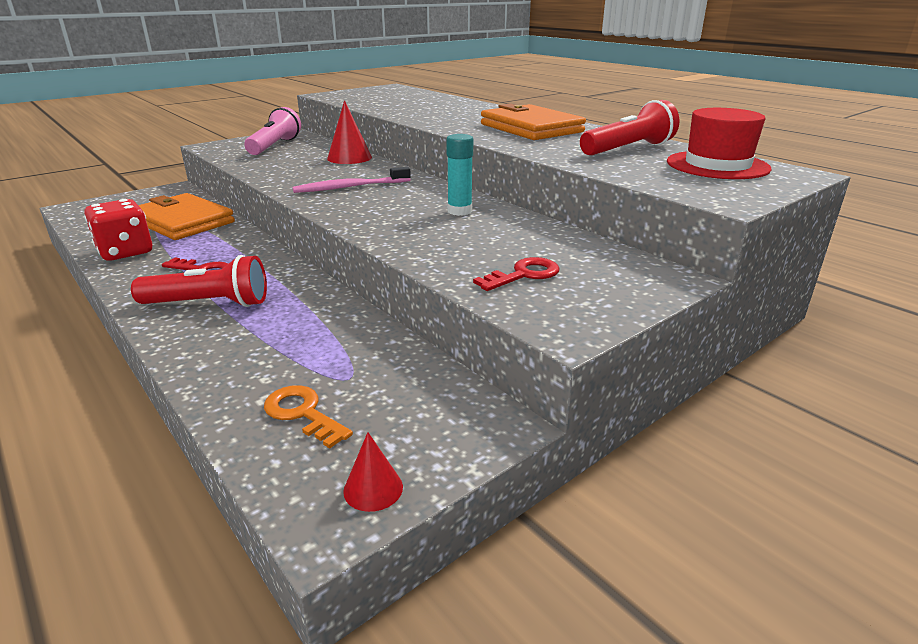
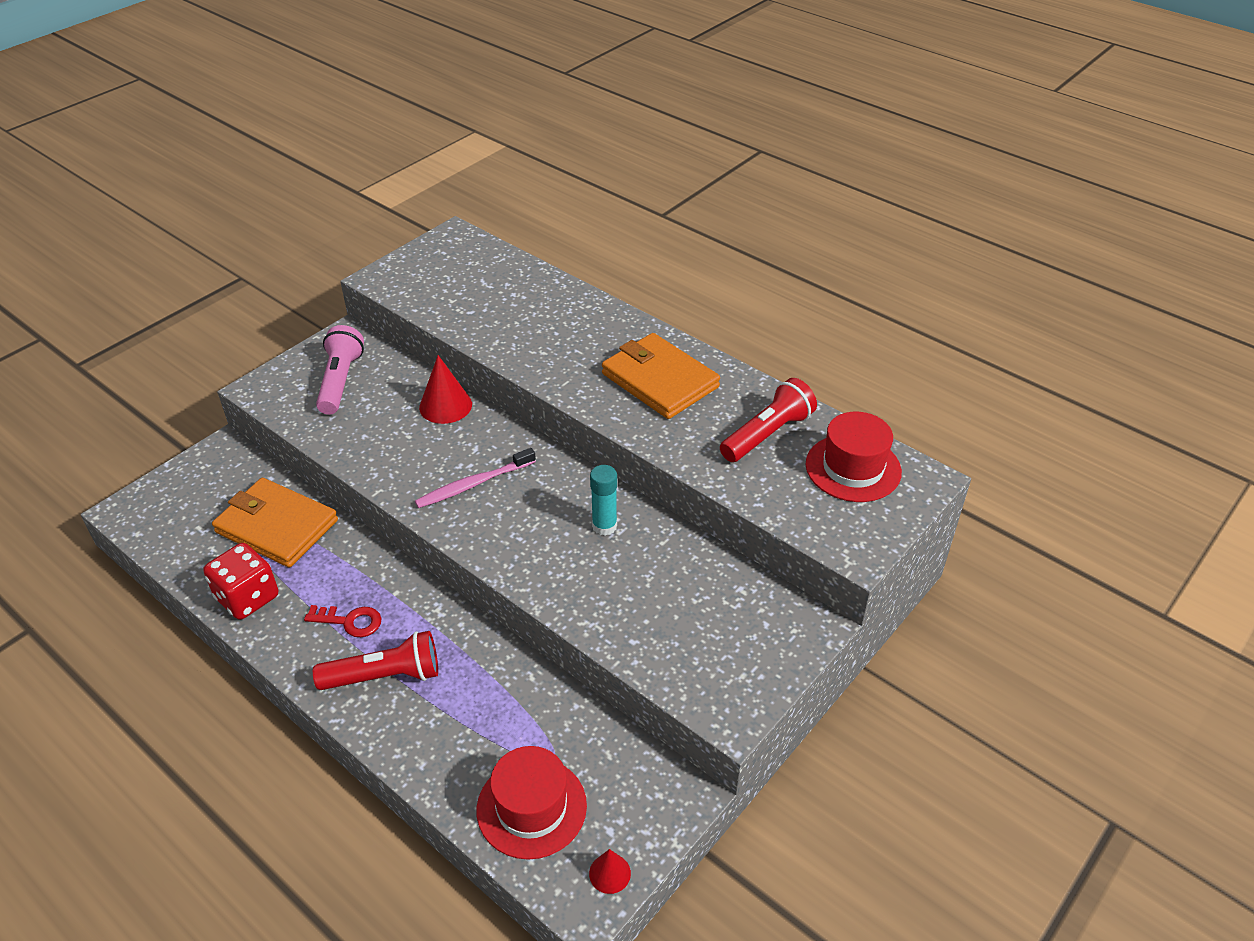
camera: 10 degrees left, 15 degrees up
orange key [264,385,353,449] -> red hat [477,746,587,860]
red key [473,257,559,291] -> none

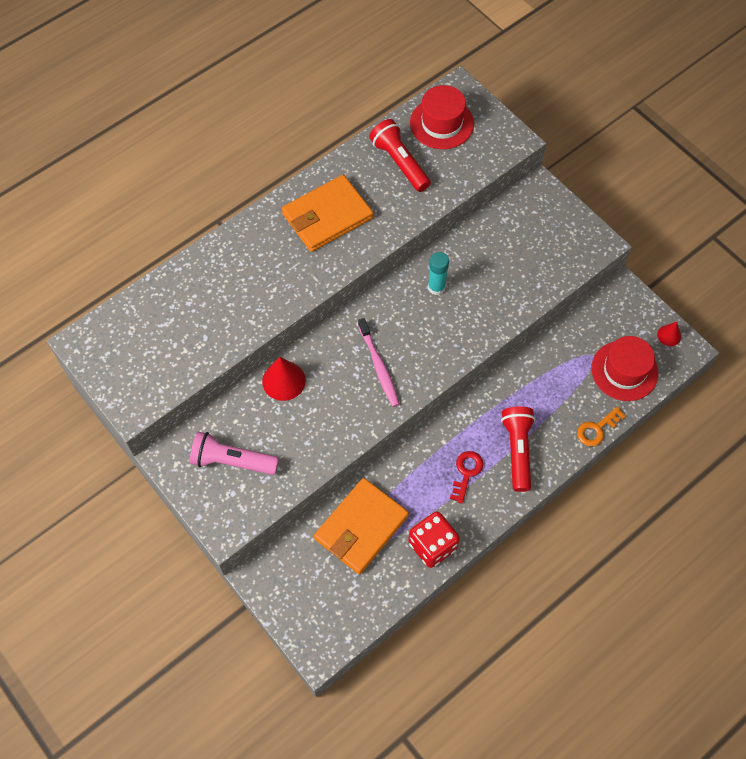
camera: 80 degrees left, 20 degrees up
none -> orange key [577,407,626,446]

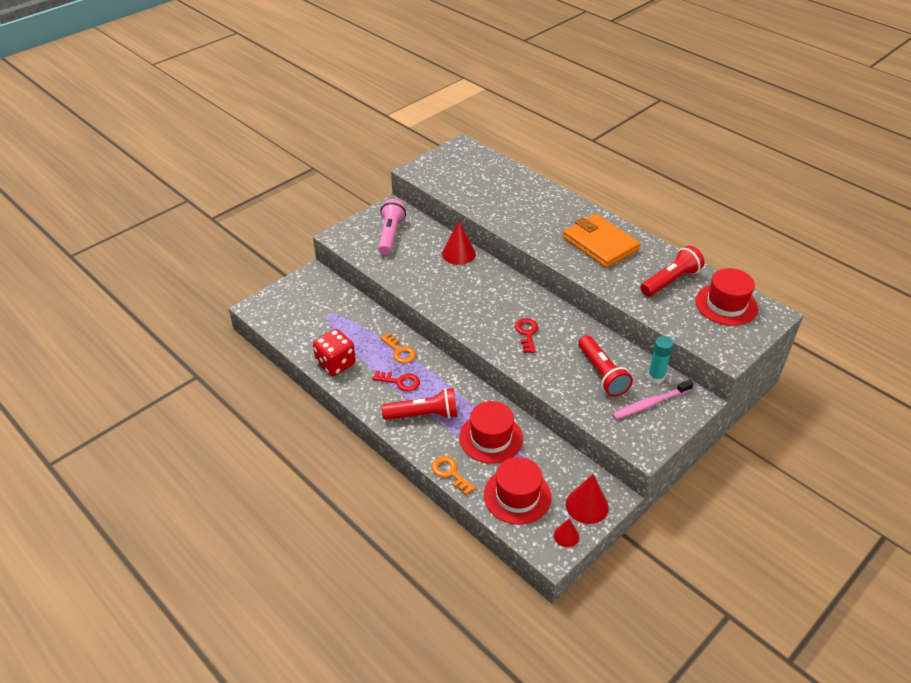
camera: 85 degrees right, 20 degrees down
orange wallet [314,478,409,574] -> none
pink toothbrush [358,318,400,407] -> pink toothbrush moved to [612,380,694,420]
turquoise glue stick [428,252,449,295] -> turquoise glue stick moved to [648,336,674,384]
none -> orange key [380,333,416,363]
none -> red hat [459,401,523,464]
none -> red key [515,318,538,353]
none -> red cone [566,474,609,524]
none -> red flashlight [578,335,633,397]

